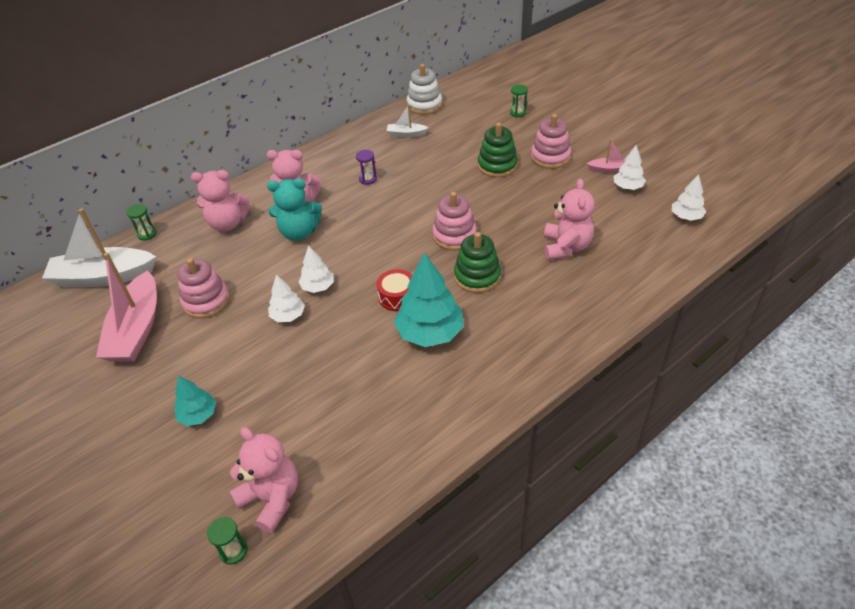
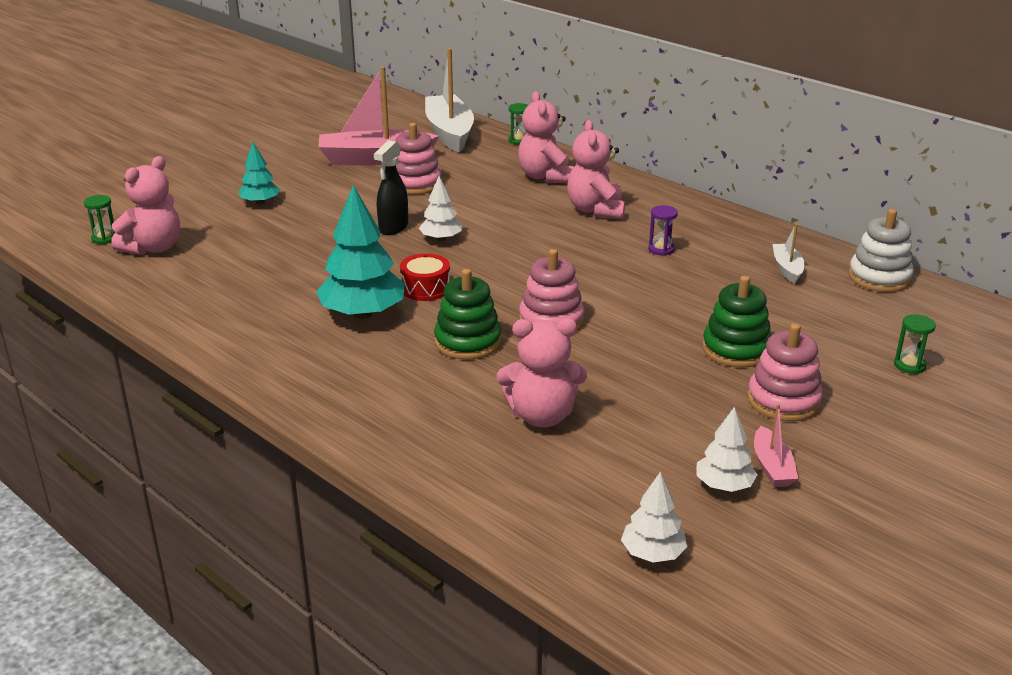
camera: 80 degrees right, 15 degrees down
turquoise teddy bear [267,178,322,241] -> none
white tree [268,275,305,322] -> black spray bottle [374,140,408,235]

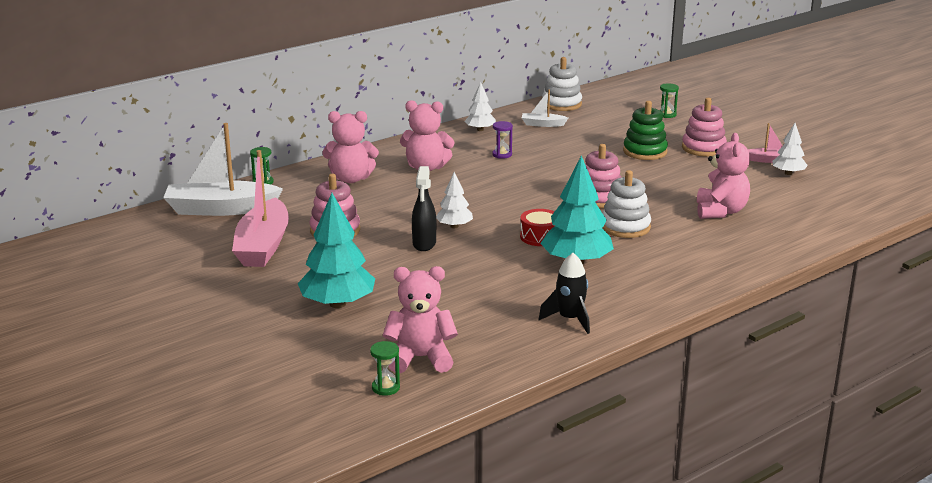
camera: 80 degrees left, 5 degrees down
pink teddy bear [111,156,180,255] -> pink teddy bear turned 45 degrees counterclockwise [383,266,458,373]
turquoise tree [238,142,280,205] -> turquoise tree [298,193,375,308], size x1.81
black spray bottle [374,140,408,235] -> black spray bottle turned 60 degrees clockwise [412,166,436,251]
green stacking toy [434,269,501,360] -> white stacking toy [602,170,651,238]
white tree [621,472,687,562] -> white tree moved to [464,82,496,131]
none -> black rocket [539,253,590,334]

